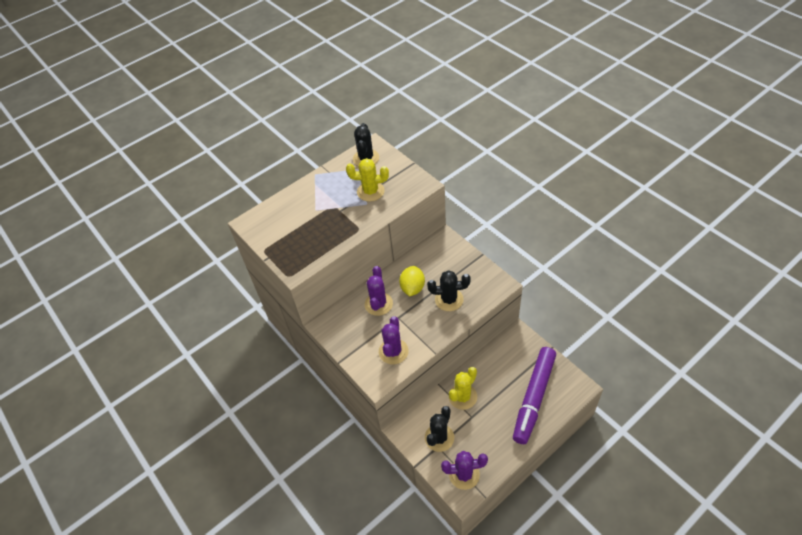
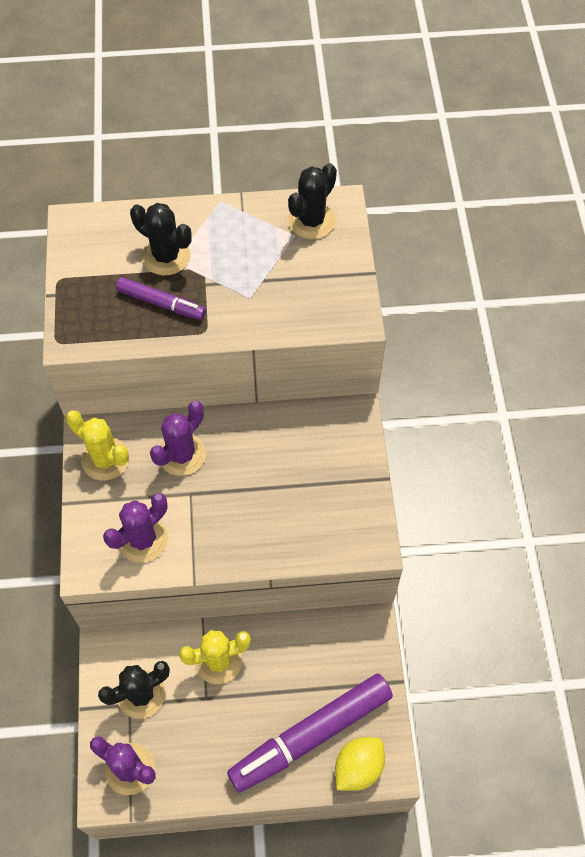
camera: 30 degrees right, 10 degrees up
yellow cactus [346,158,389,202] -> yellow cactus moved to [66,410,130,481]
yellow lemon [399,266,425,296] -> yellow lemon moved to [335,737,385,791]
black cactus [427,270,471,311] -> black cactus moved to [130,203,192,275]
none -> purple marker [116,277,206,320]

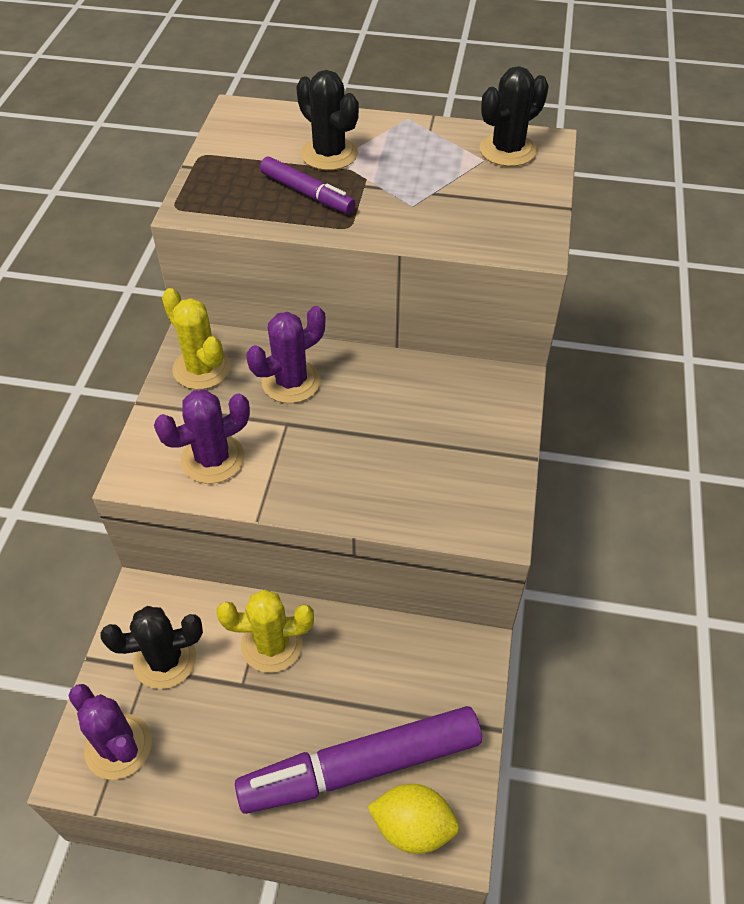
camera: 15 degrees right, 10 degrees down
yellow lemon [335,737,385,791] -> yellow lemon turned 45 degrees clockwise [367,784,459,854]

